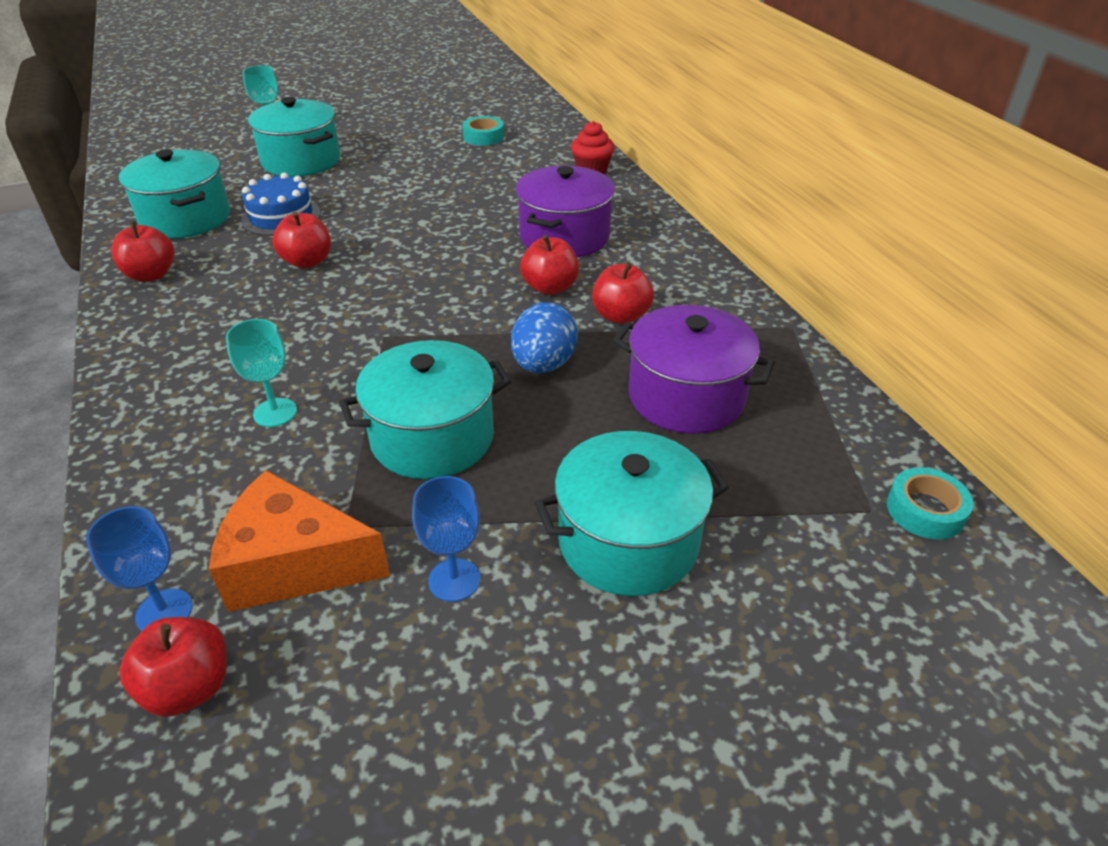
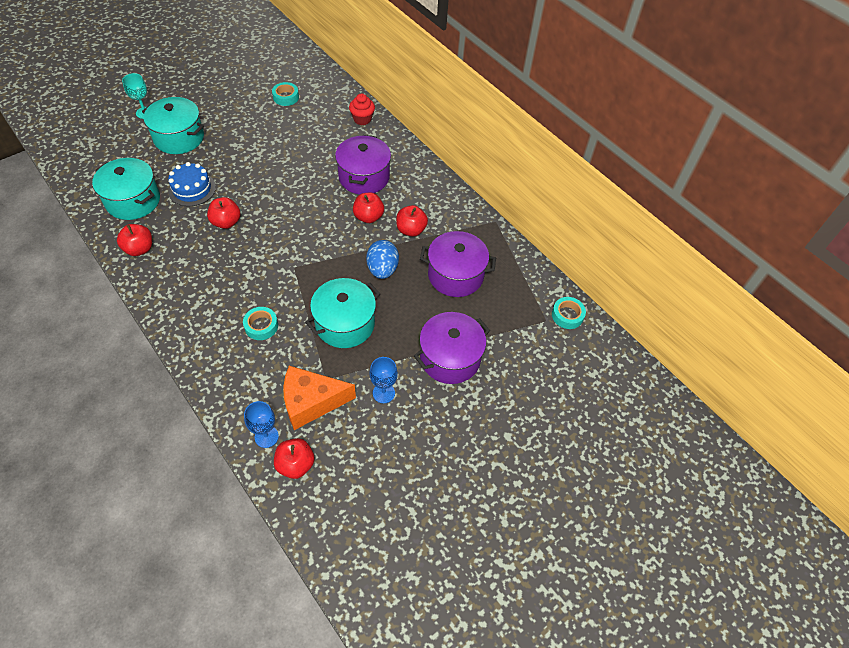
camera: 20 degrees left, 15 degrees up
turquoise goblet [226,319,297,427] -> turquoise tape [243,307,278,340]
turquoise pot [535,431,729,596] -> purple pot [414,312,490,384]

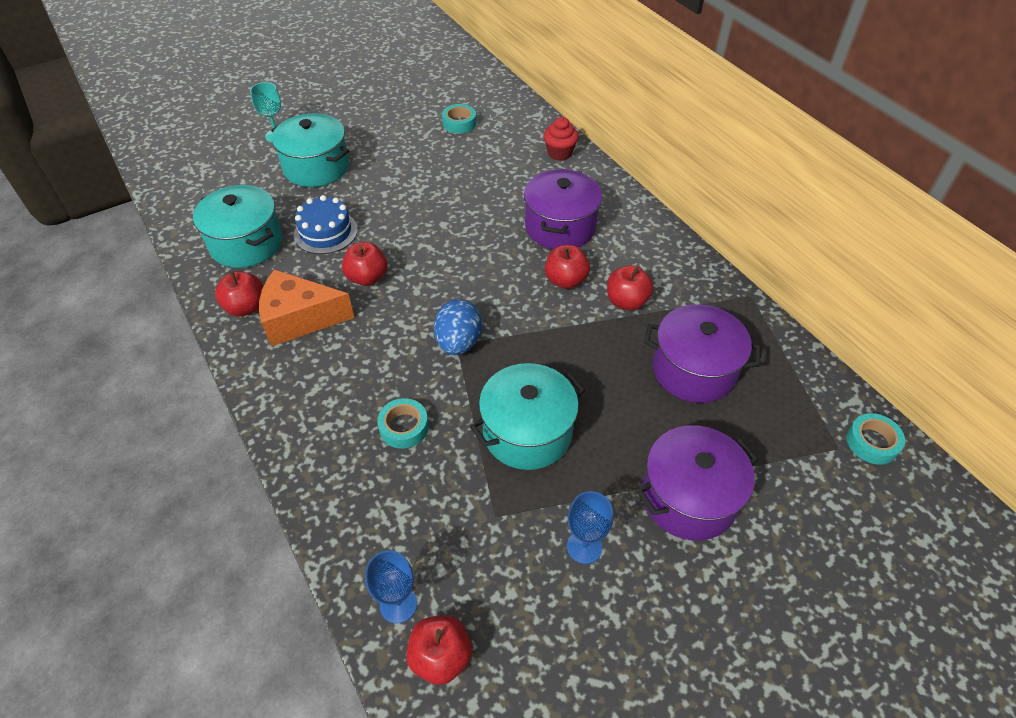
camera: 10 degrees right, 5 degrees down
orange cheese [283,366,356,430] -> orange cheese moved to [259,269,355,346]
blue egg [366,240,399,279] -> blue egg moved to [434,299,482,355]

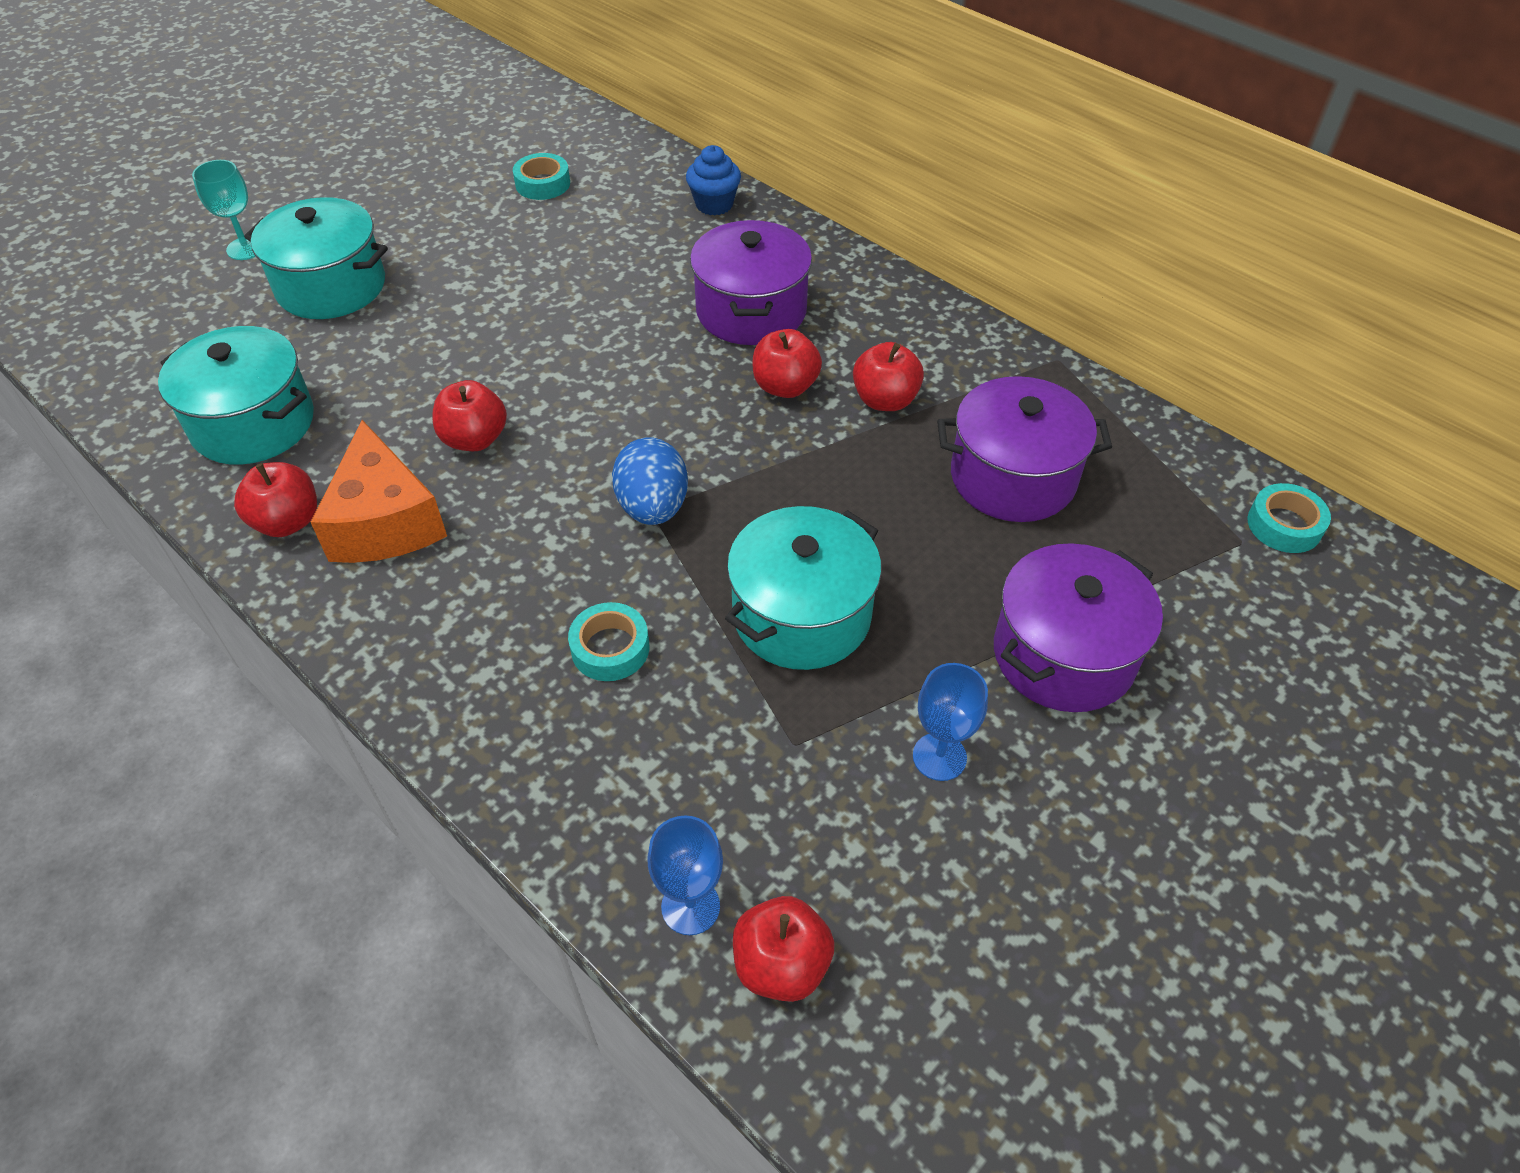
camera: 15 degrees left, 0 degrees up
orange cheese [259,269,355,346] -> orange cheese turned 90 degrees counterclockwise [311,420,447,563]
blue cake [294,195,358,254] -> none
red cupcake [543,117,579,161] -> blue cupcake [686,145,741,215]

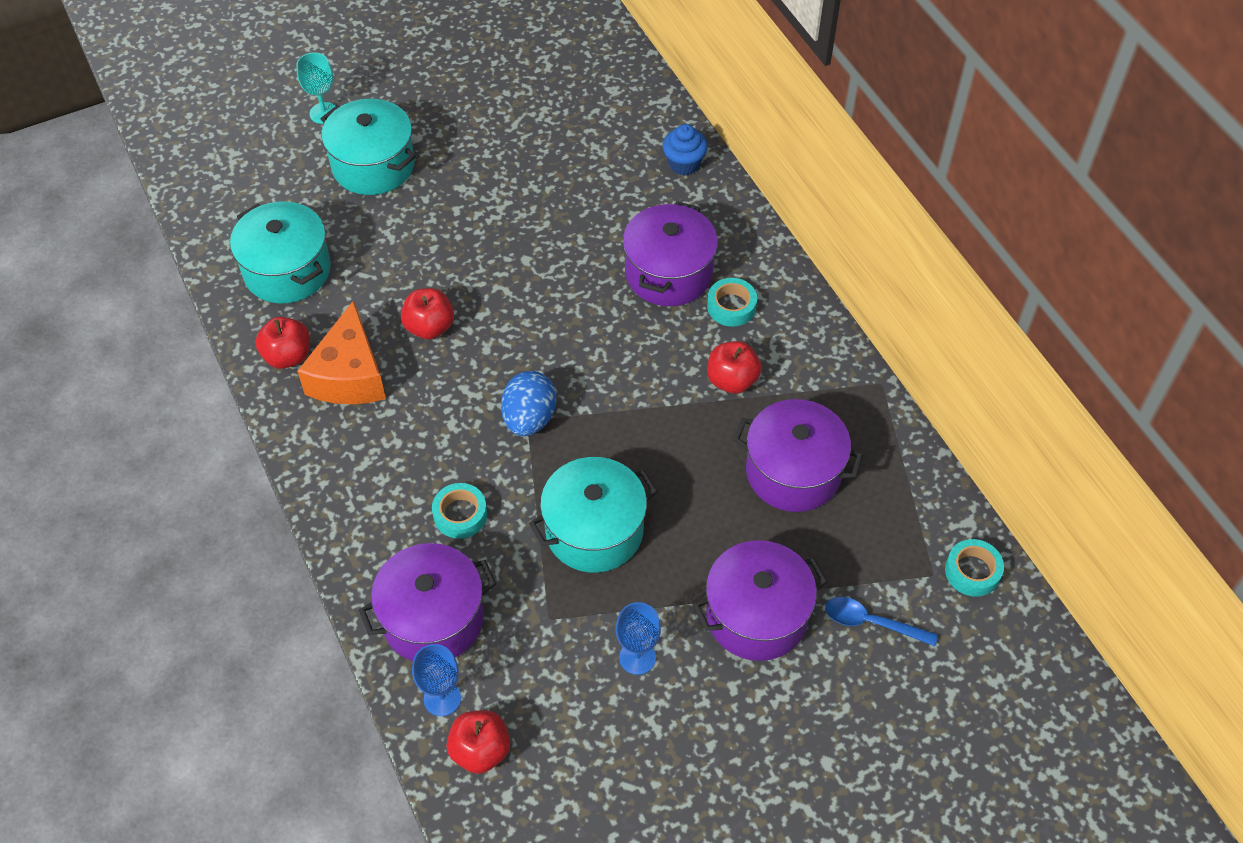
camera: 20 degrees right, 5 degrees up
turquoise tape [513,153,570,200] -> turquoise tape moved to [707,278,757,327]
red apple [753,329,822,398] -> none
none -> purple pot [359,543,496,661]
none -> blue spoon [825,597,938,646]

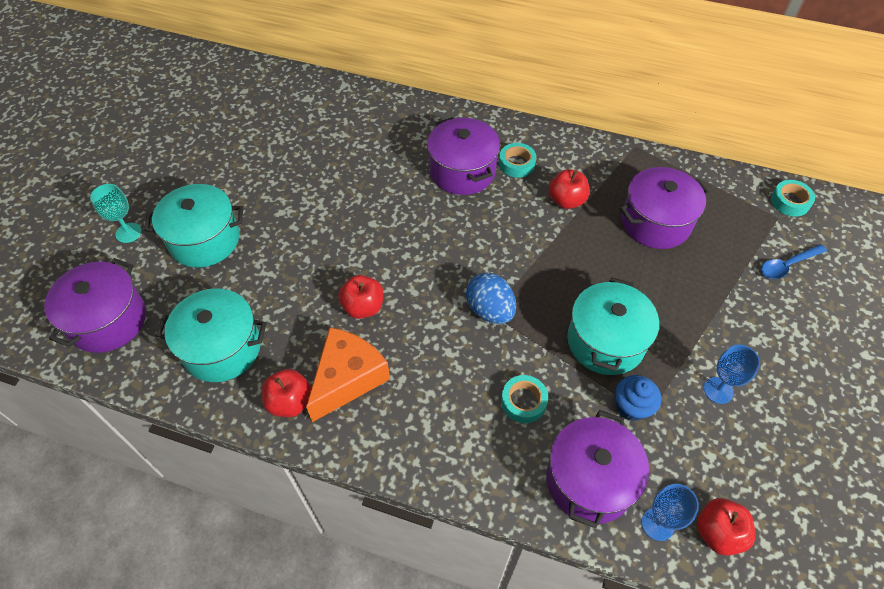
camera: 45 degrees left, 0 degrees up
orange cheese [297,300,386,404] -> orange cheese turned 105 degrees counterclockwise [306,327,390,422]
blue cupcake [662,124,708,175] -> blue cupcake moved to [615,375,661,421]
purple pot [693,540,827,661] -> purple pot moved to [45,258,146,353]

